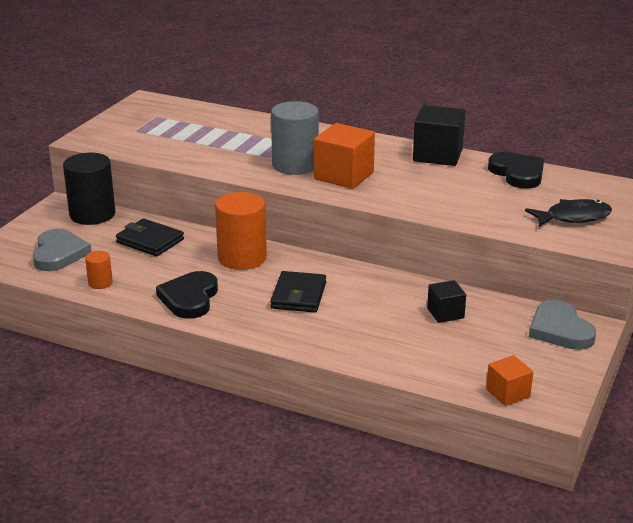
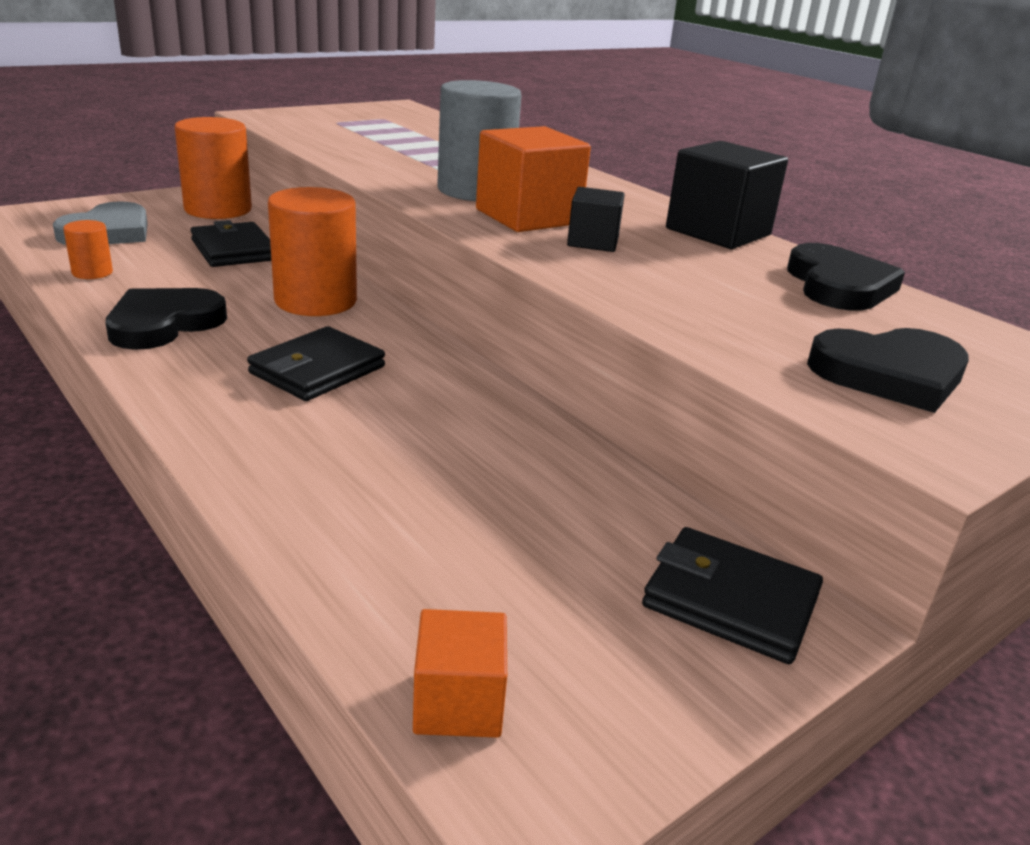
camera: 25 degrees right, 0 degrees up
black cylinder [63,153,115,225] -> orange cylinder [174,117,252,219]
black cube [427,280,466,323] -> black cube moved to [567,187,625,252]
black fish [525,199,612,227] -> black heart [807,328,969,413]
grey heart [529,300,596,350] -> black wallet [642,527,823,664]

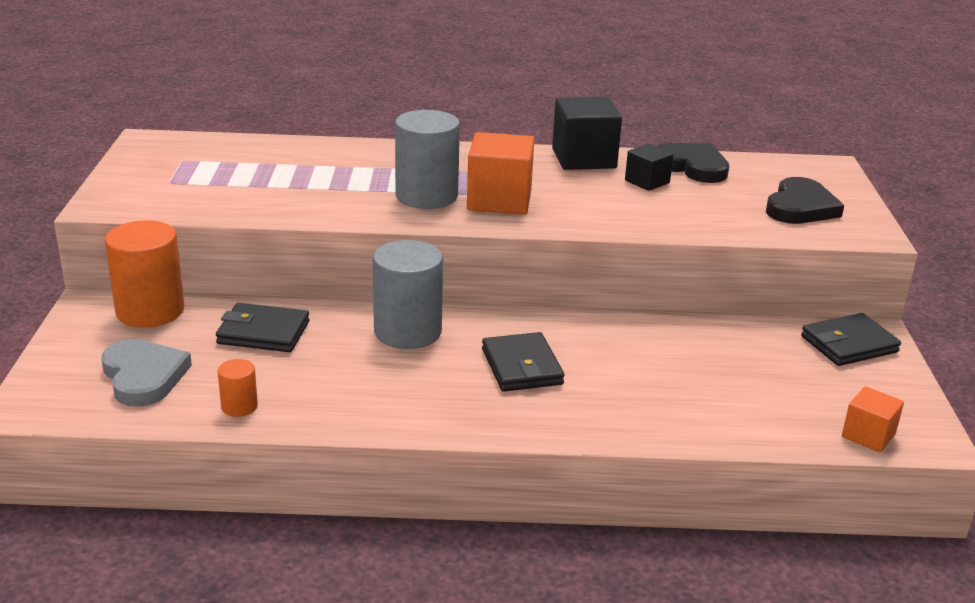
camera: 50 degrees left, 0 degrees up
black heart [105,288,227,350] -> none
orange cylinder [268,187,357,316] -> grey cylinder [373,240,443,349]
black cube [567,187,625,252] -> black cube moved to [625,143,673,191]

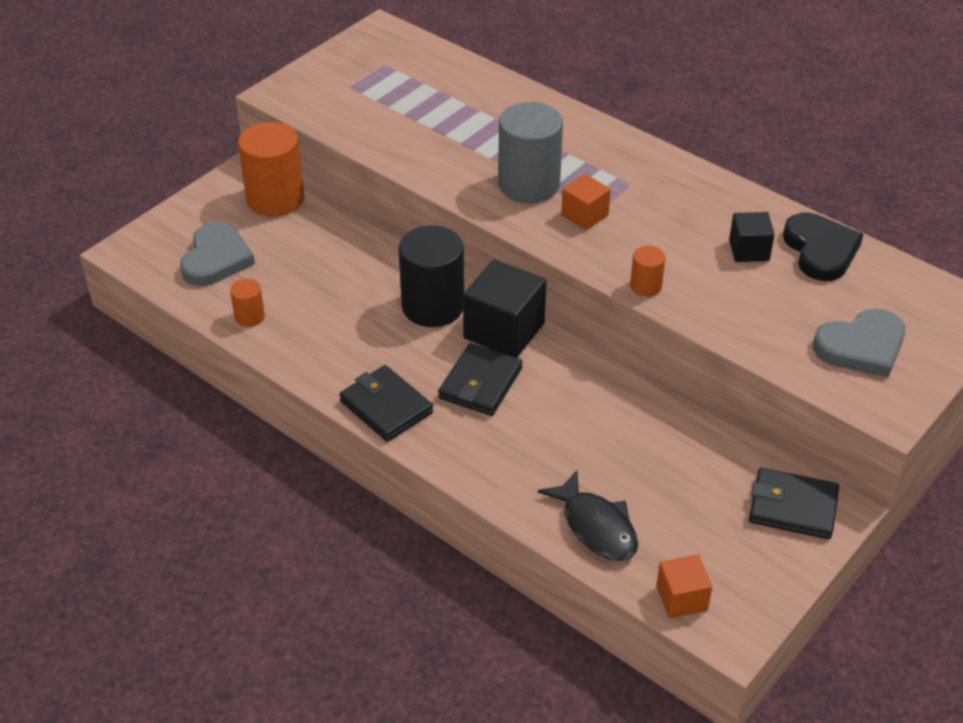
camera: 40 degrees right, 15 degrees up
black wallet [216,303,309,352] -> black wallet moved to [339,365,433,442]
grey cylinder [373,240,443,349] -> black cylinder [399,225,464,327]
orange cube [467,132,534,215] -> orange cube [561,174,611,230], size x0.57
black cube [552,97,622,170] -> black cube moved to [463,260,546,358]
black heart [766,177,844,224] -> grey heart [813,309,905,378]
none -> black fish [538,470,638,561]
none -> orange cylinder [630,246,665,297]

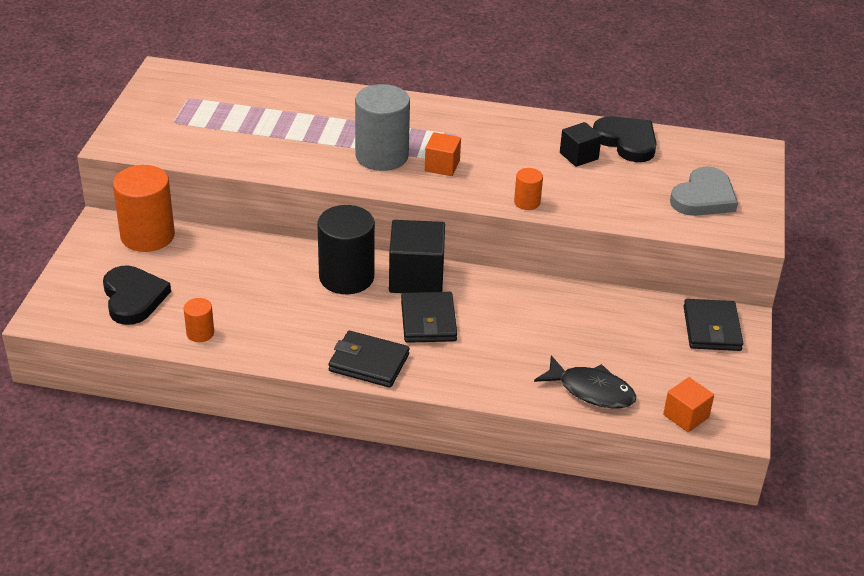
camera: 30 degrees left, 5 degrees down
grey heart [180,222,255,286] -> black heart [103,265,171,325]
black wallet [749,468,839,539] -> black wallet turned 75 degrees counterclockwise [684,299,743,351]

